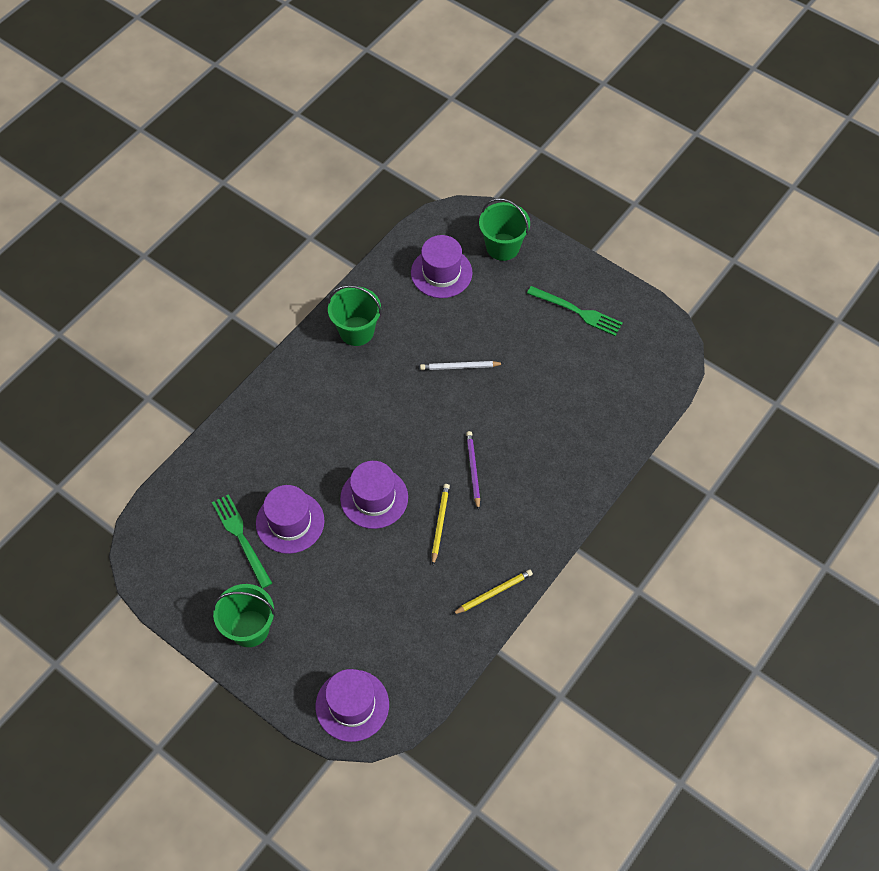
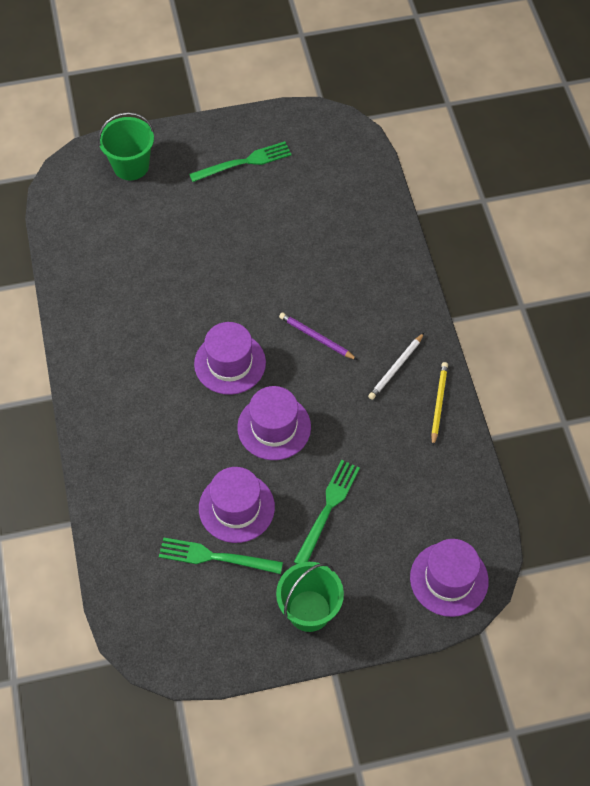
camera: 50 degrees left, 0 degrees up
green bucket [328,285,381,346] -> none
purple hat [411,235,472,298] -> purple hat moved to [194,322,266,395]
white pencil [420,361,504,370] -> white pencil moved to [368,333,424,400]
yellow pencil [432,484,450,565] -> none
none -> green fork [294,460,360,564]

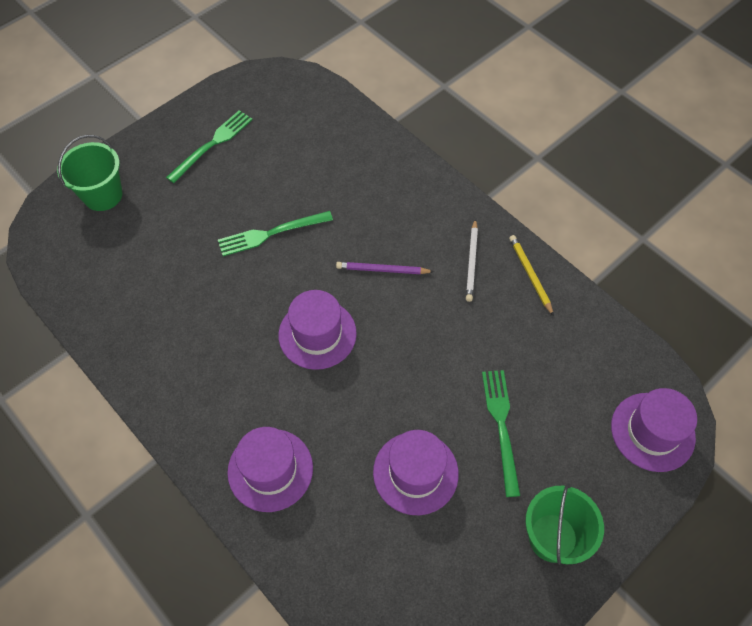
camera: 30 degrees left, 0 degrees up
green fork [159,537,283,574] -> green fork moved to [218,211,333,256]
purple hat [237,386,311,460] -> purple hat moved to [227,427,313,512]

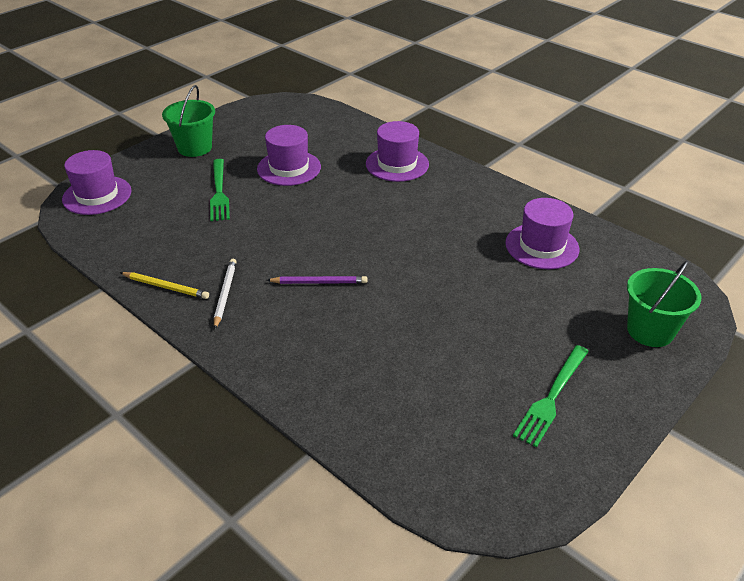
camera: 175 degrees right, 20 degrees down
green fork [218,211,333,256] -> none
purple hat [278,290,357,370] -> purple hat moved to [505,198,579,269]
yellow pencil [509,235,554,316] -> yellow pencil turned 45 degrees counterclockwise [120,272,209,299]

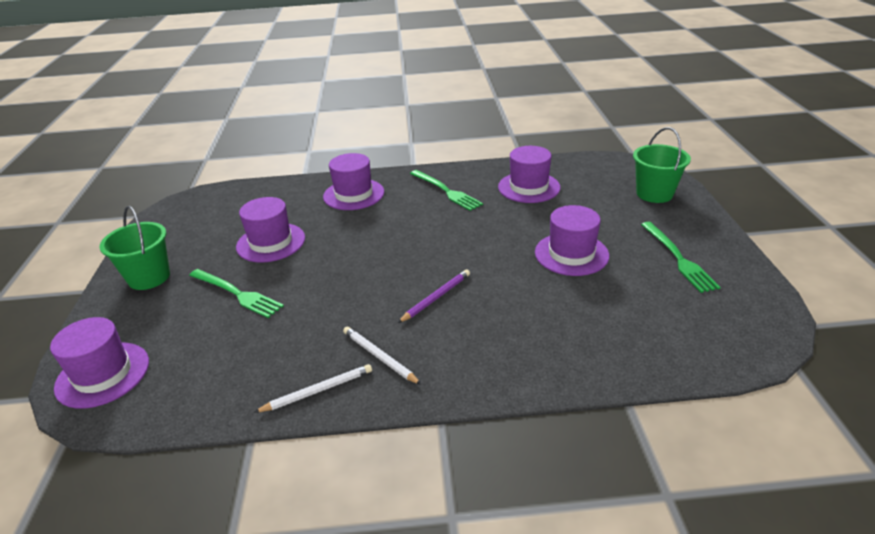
camera: 45 degrees left, 5 degrees down
yellow pencil [120,272,209,299] -> white pencil [254,364,372,413]
none -> green fork [410,170,483,211]
none -> purple hat [535,205,609,276]

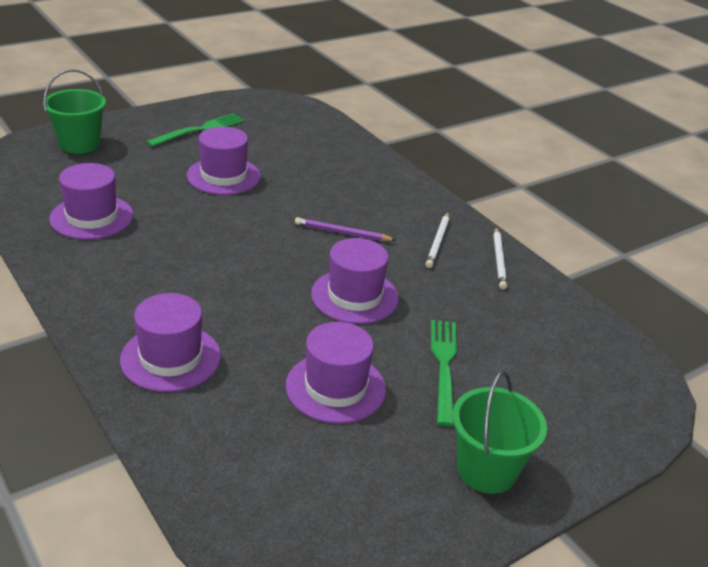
camera: 125 degrees left, 0 degrees up
purple hat [50,317,149,409] -> purple hat moved to [311,238,399,324]
white pencil [254,364,372,413] -> white pencil turned 120 degrees counterclockwise [493,227,507,289]
green fork [410,170,483,211] -> none

